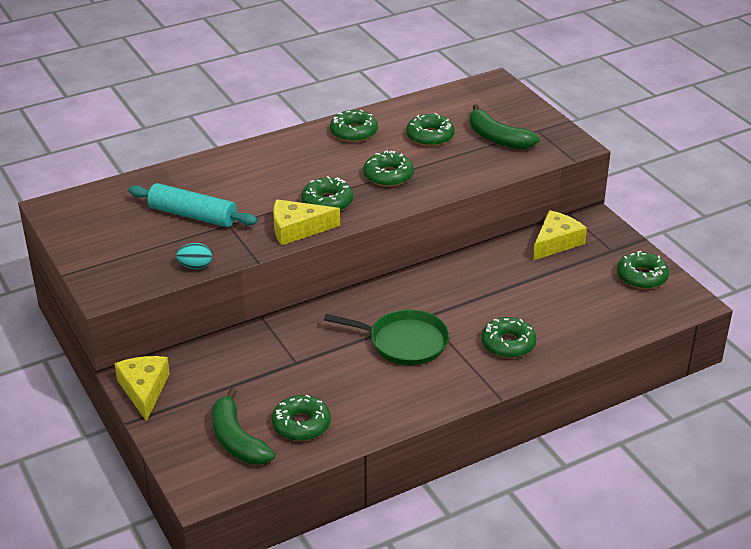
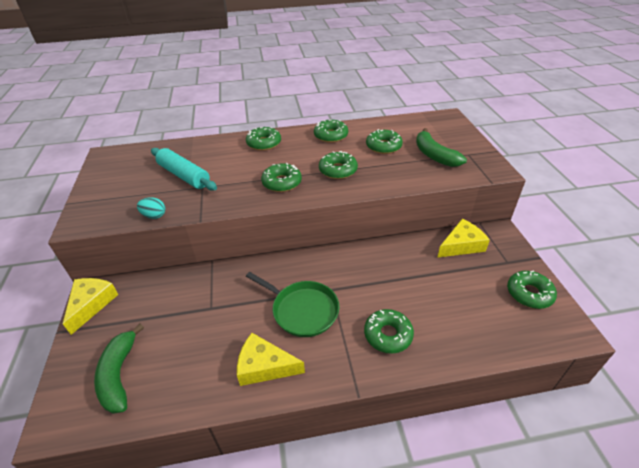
camera: 20 degrees right, 5 degrees up
green donut [272,395,331,441] -> green donut moved to [246,127,281,151]
yellow cheese [273,200,340,246] -> yellow cheese moved to [237,333,305,386]

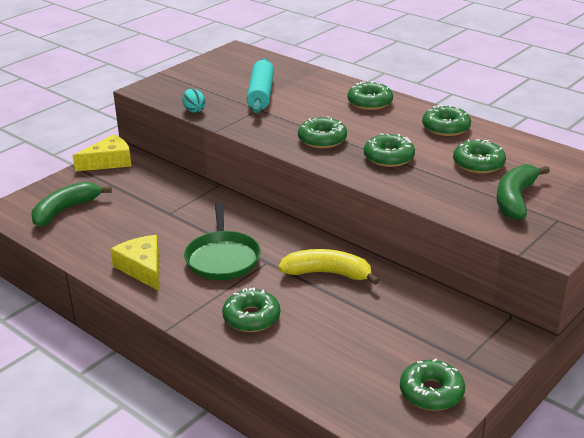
camera: 50 degrees right, 10 degrees down
yellow cheese [437,219,490,258] -> none
none -> yellow banana [278,249,380,285]

